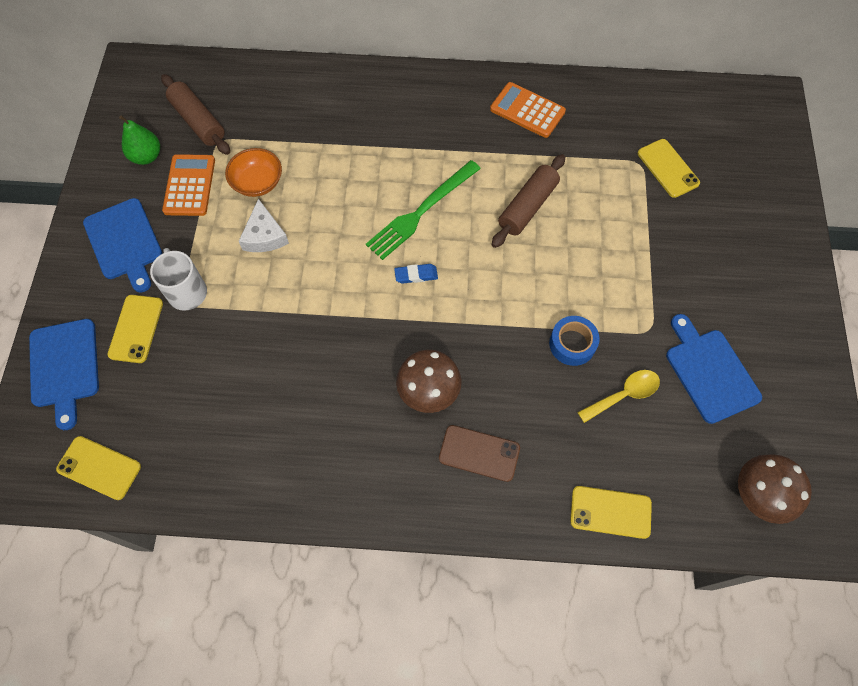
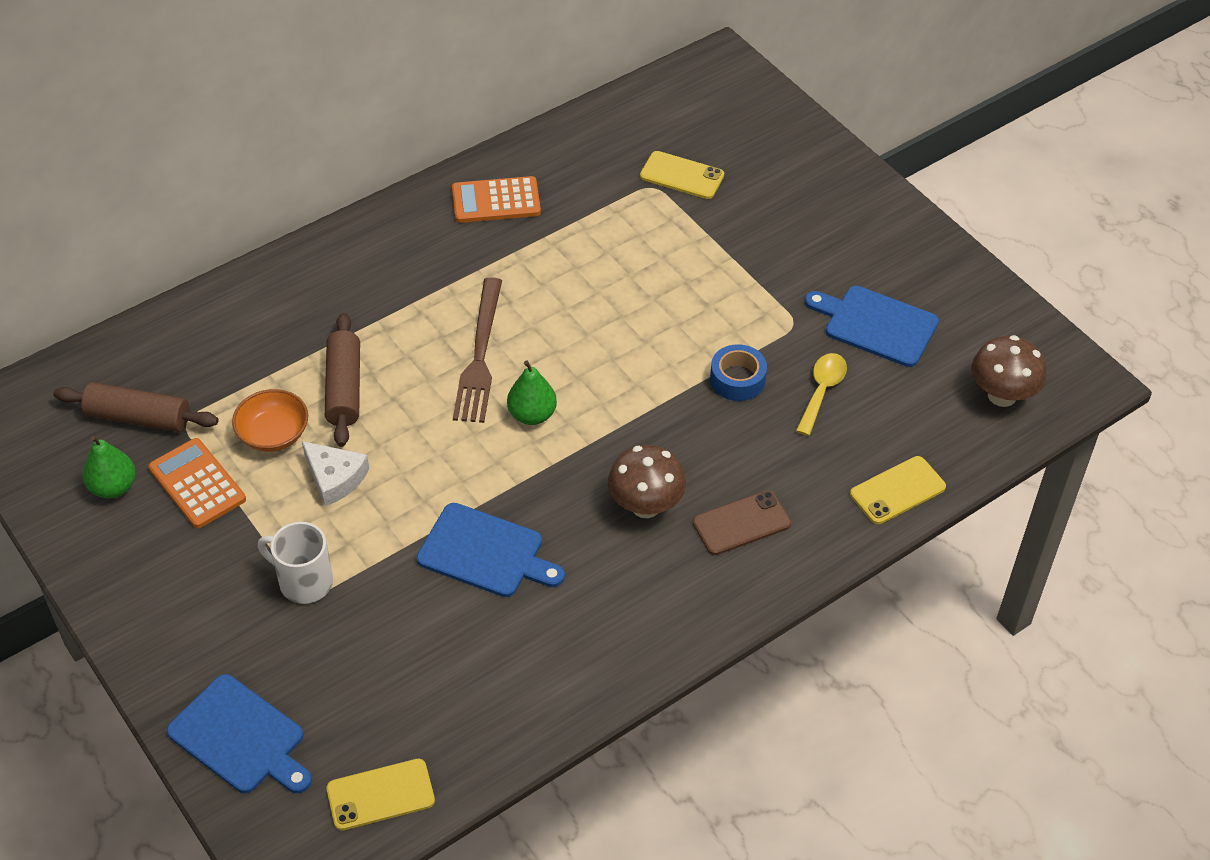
camera: 40 degrees left, 15 degrees down
blue cutting board [83,198,162,292] -> blue cutting board moved to [417,503,565,597]
yellow phone [107,295,163,363] -> none
green fork [366,160,481,260] -> brown fork [453,277,502,423]
blue eraser [394,264,438,284] -> green pear [507,360,557,425]
brown rolling pin [492,154,565,248] -> brown rolling pin moved to [325,313,360,447]

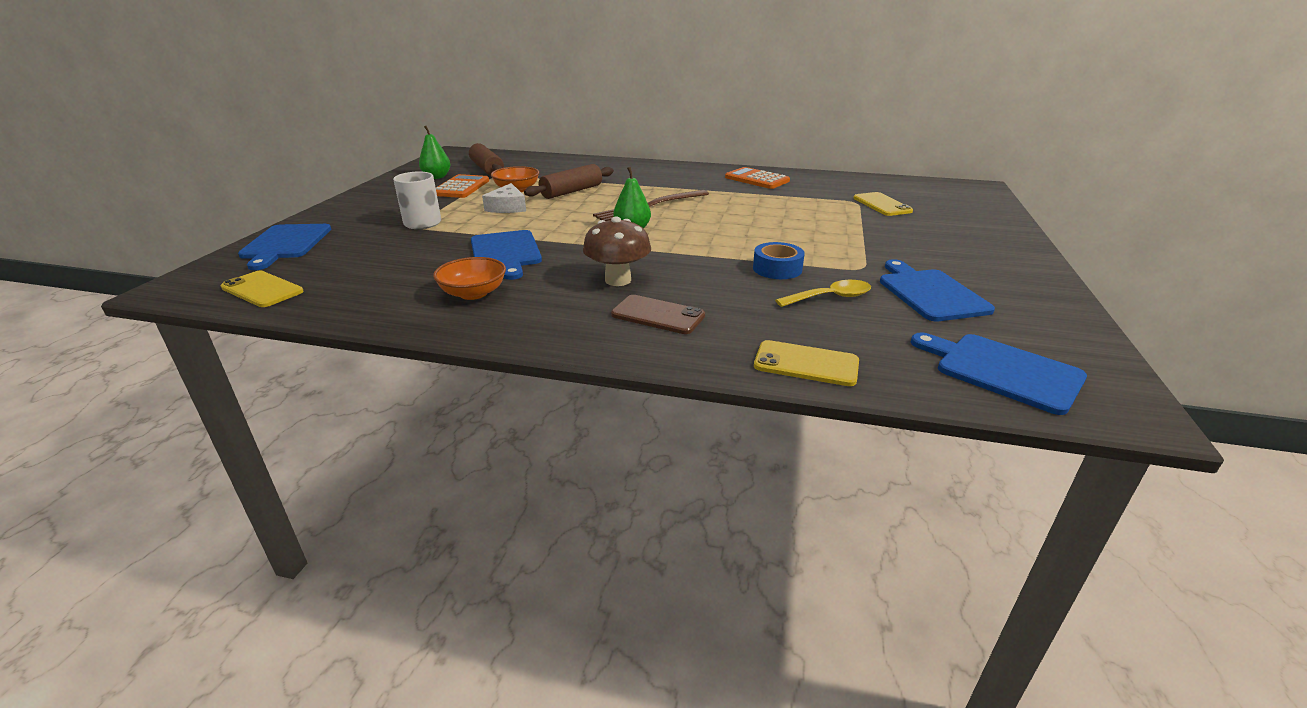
camera: 50 degrees right, 20 degrees down
brown mushroom [972,335,1047,407] -> blue cutting board [911,332,1087,415]
none -> orange bowl [433,257,506,300]

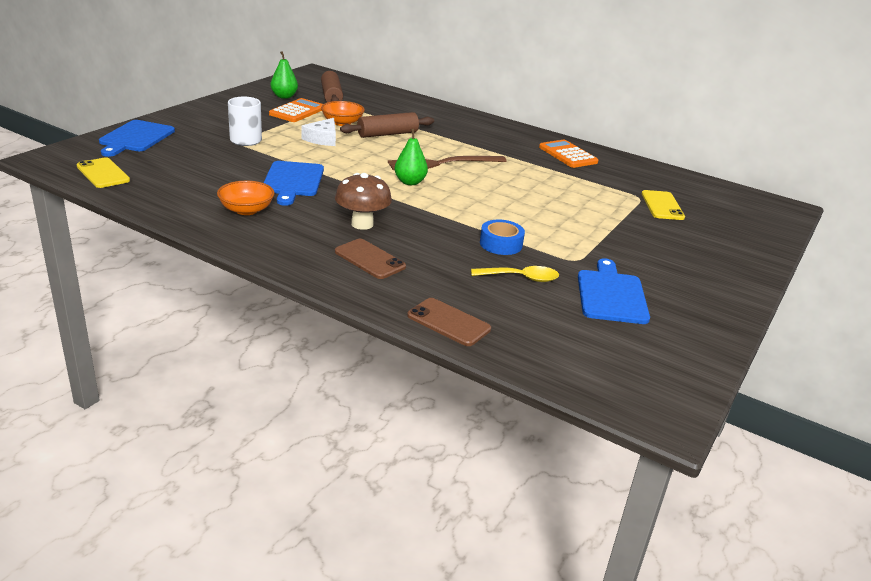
camera: 15 degrees right, 0 degrees up
yellow phone [754,340,859,386] -> brown phone [407,298,491,346]
blue cutting board [911,332,1087,415] -> none

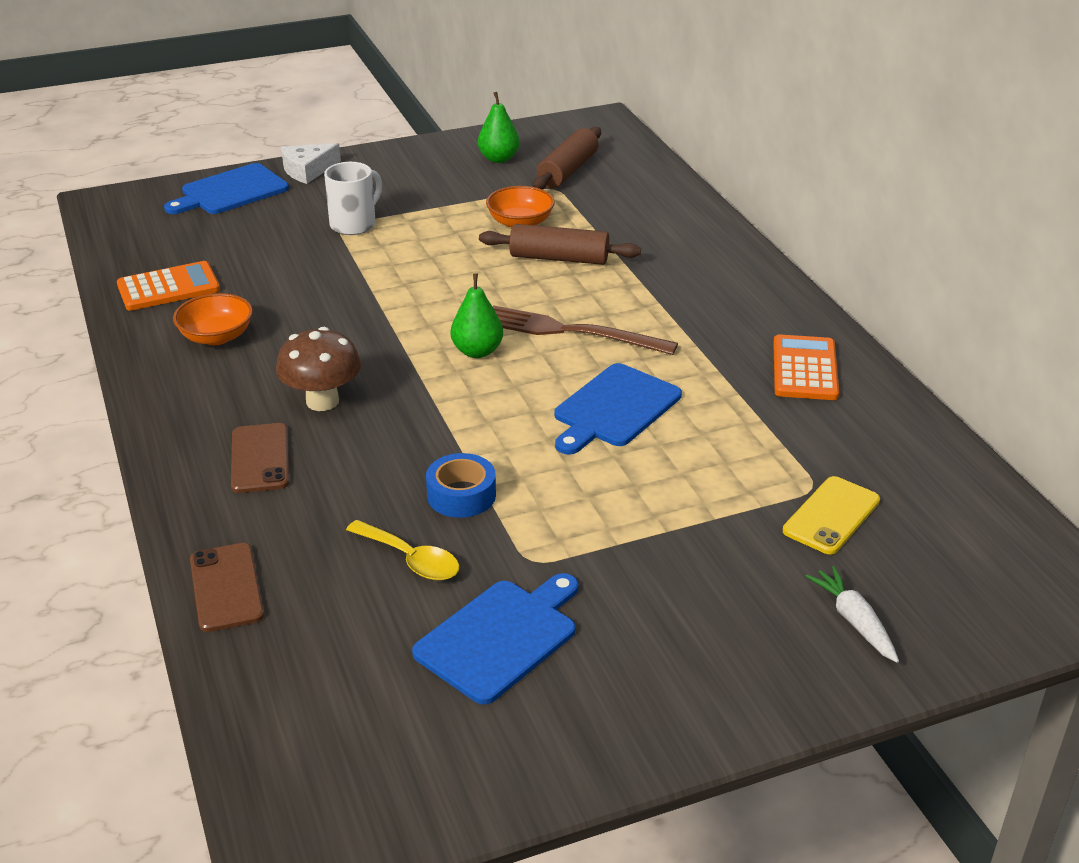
camera: 40 degrees right, 5 degrees up
yellow phone [77,157,130,188] -> none
blue cutting board [263,161,324,206] -> blue cutting board moved to [554,363,682,455]
orange calculator [269,98,323,122] -> orange calculator moved to [117,261,220,311]
white cheese [302,118,336,146] -> white cheese moved to [281,143,341,184]
none -> white carrot [805,566,899,663]

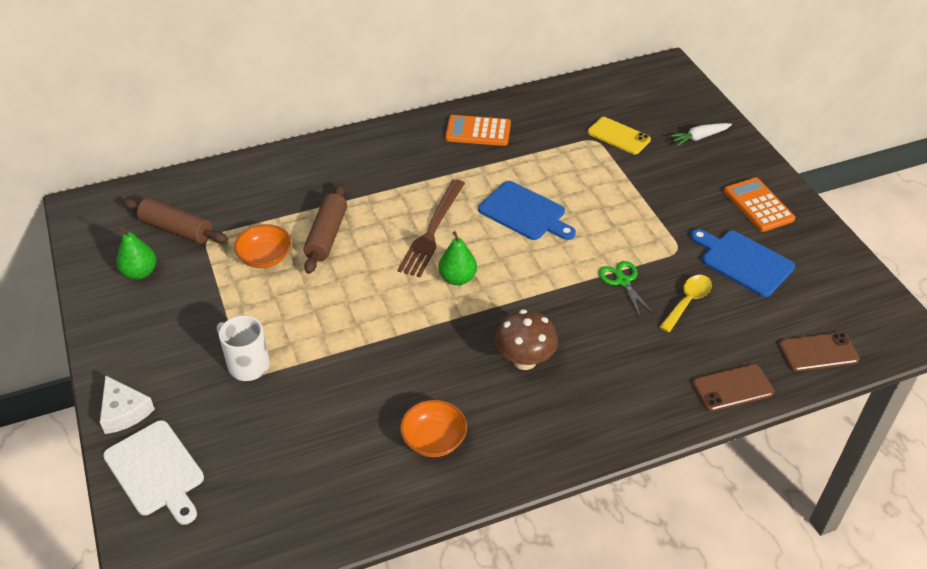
camera: 90 degrees left, 10 degrees up
orange calculator [117,261,220,311] -> orange calculator moved to [724,177,795,232]
blue cutting board [164,163,289,214] -> white cutting board [103,420,204,525]
brown phone [231,423,289,493] -> brown phone moved to [779,332,860,372]
blue tape [426,453,496,518] -> green scissors [599,261,655,318]

